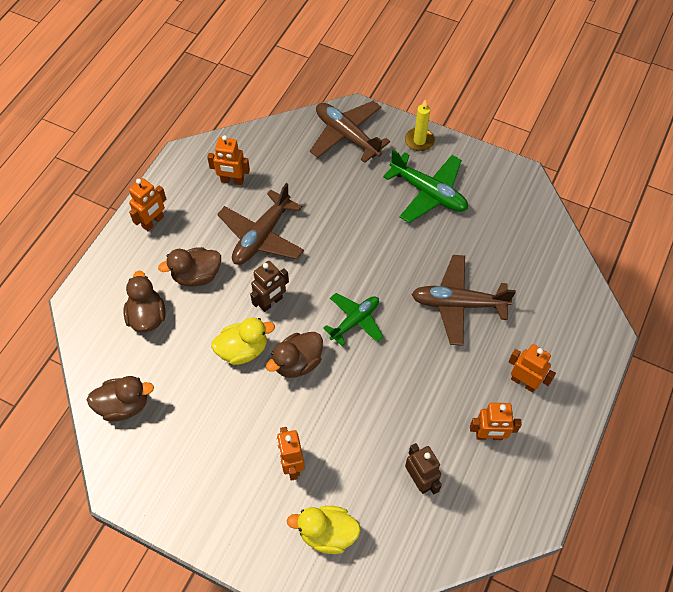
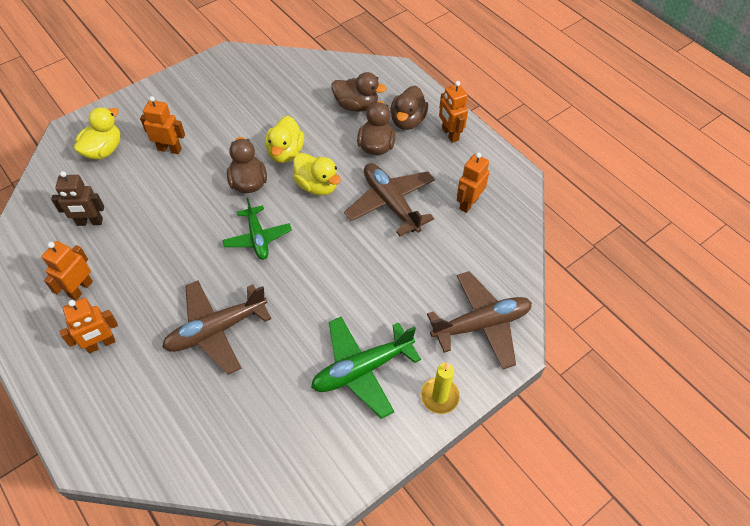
camera: 115 degrees right, 5 degrees down
brown duck [87,376,154,422] -> brown duck moved to [390,86,428,130]
brown robot [250,261,289,312] -> yellow duck [293,153,341,196]
brown plane [411,255,516,346] -> brown plane turned 150 degrees counterclockwise [162,281,272,375]

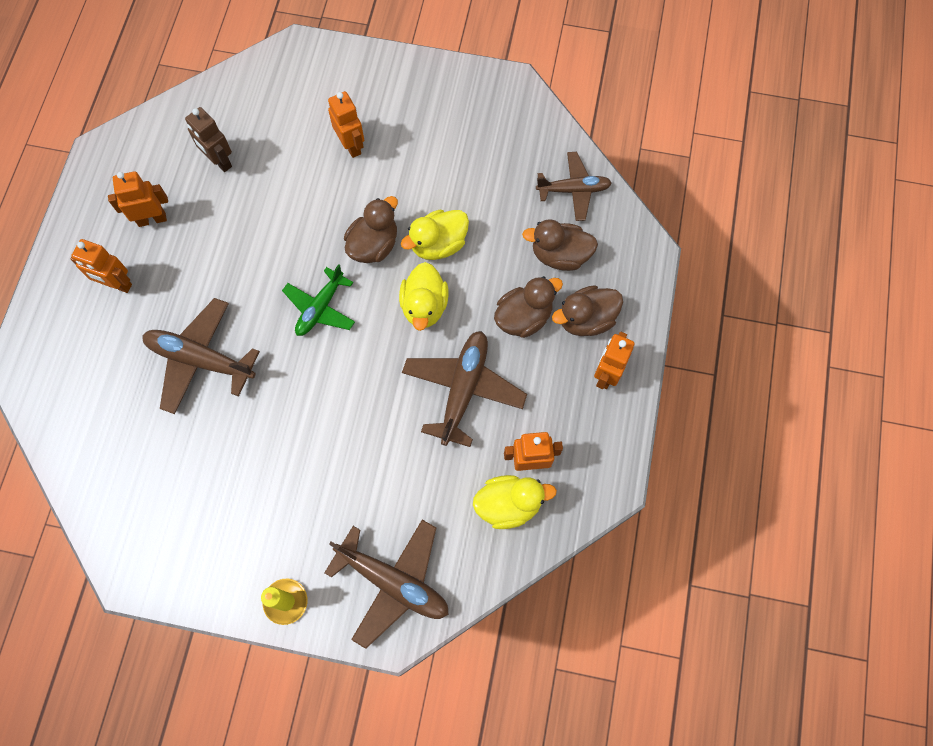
camera: 50 degrees right, 15 degrees up
yellow duck [74,108,121,160] -> yellow duck moved to [473,475,557,529]
green plane [311,317,421,419] -> none
brown duck [331,72,387,112] -> brown duck turned 120 degrees clockwise [522,219,598,271]
none -> brown plane [536,152,612,221]

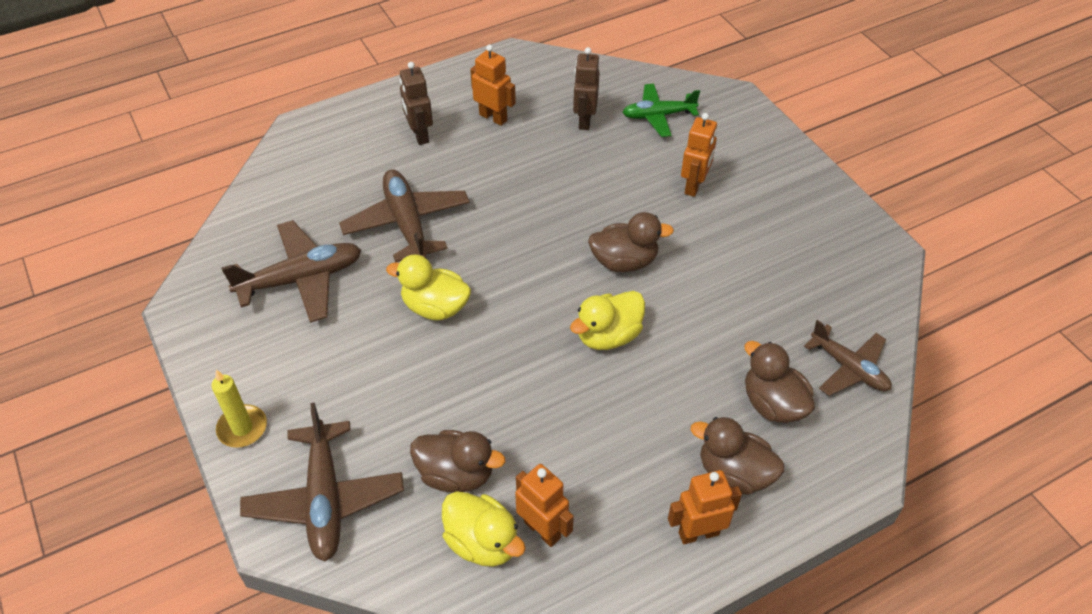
camera: 50 degrees right, 20 degrees down
orange robot [71,239,132,293] -> brown robot [400,62,433,145]
green plane [282,264,355,336] -> green plane moved to [622,83,700,137]
yellow duck [401,210,469,260] -> yellow duck moved to [386,254,471,320]
brown plane [402,331,527,447] -> brown plane moved to [221,220,361,323]
brown duck [494,276,563,338] -> brown duck moved to [410,430,505,492]

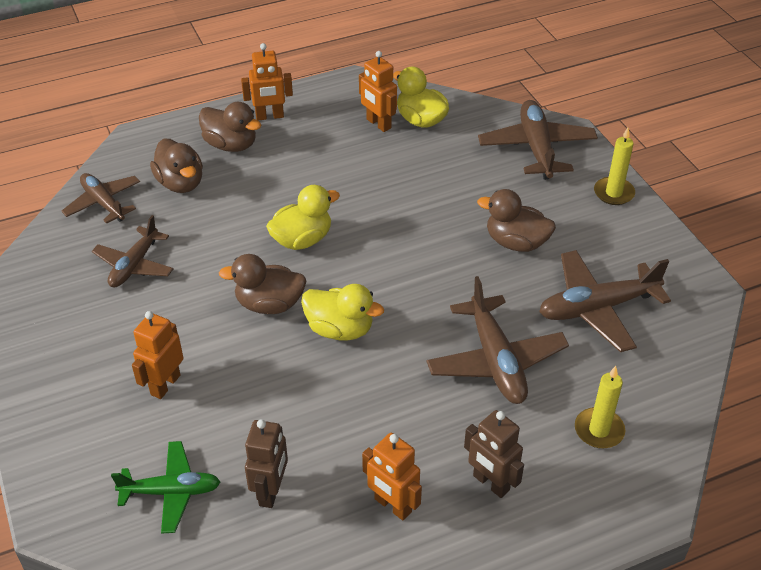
camera: 175 degrees left, 5 degrees down
yellow duck [386,254,471,320] -> yellow duck moved to [301,284,384,341]
brown robot [400,62,433,145] -> brown robot turned 150 degrees clockwise [464,410,524,498]
brown duck [410,430,505,492] -> brown duck moved to [477,189,556,252]
none -> brown plane [92,215,174,287]
none -> yellow candle [575,366,625,448]

